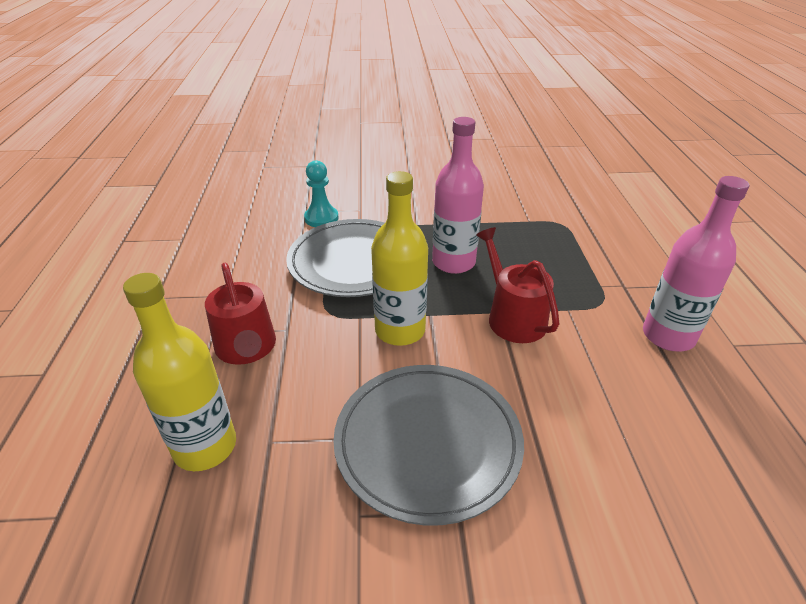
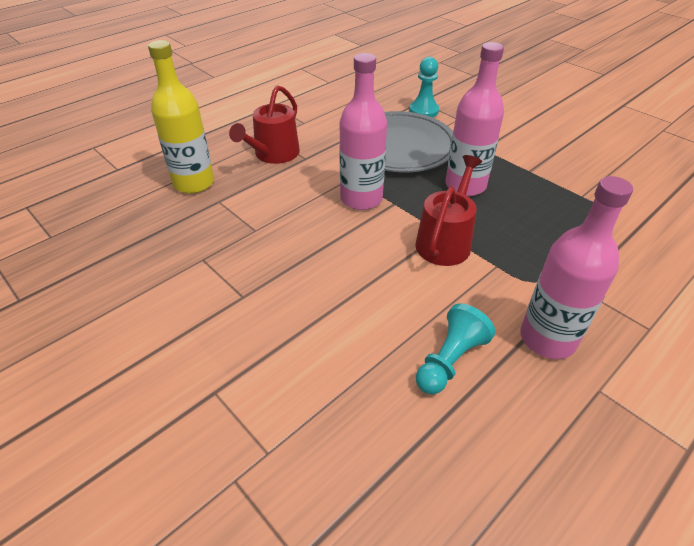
camera: 50 degrees right, 5 degrees up
grey plate [333,365,524,526] -> none
yellow bottle [371,171,428,346] -> pink bottle [339,53,387,210]
none -> turquoise pawn [416,303,495,394]

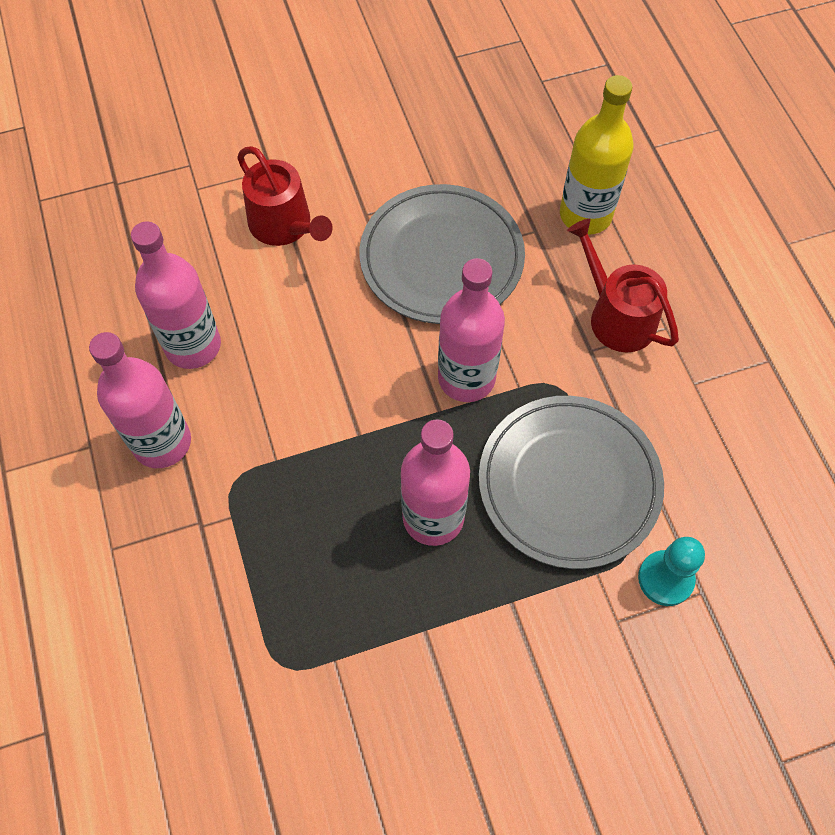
camera: 115 degrees right, 20 degrees up
red watering can [416,155,482,266] -> red watering can moved to [237,146,333,246]
turquoise pawn [416,303,495,394] -> pink bottle [131,221,221,369]
none -> grey plate [360,184,525,324]

